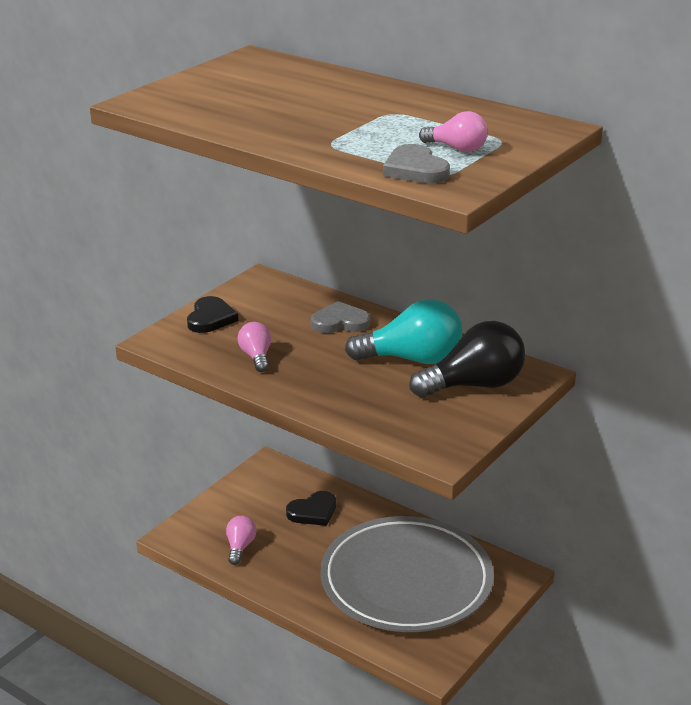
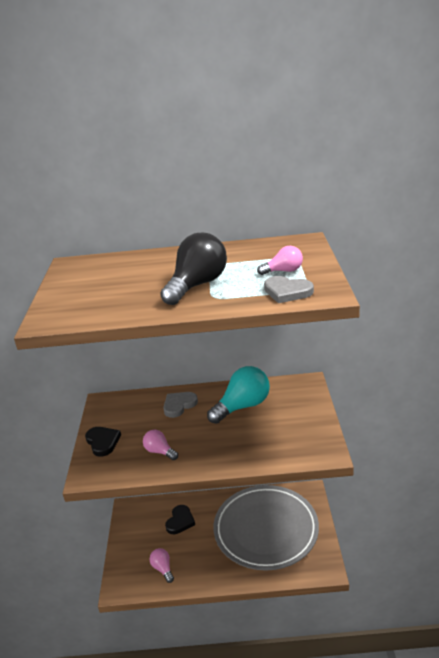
camera: 35 degrees left, 0 degrees up
black light bulb [409,321,525,397] -> black light bulb moved to [160,233,227,305]

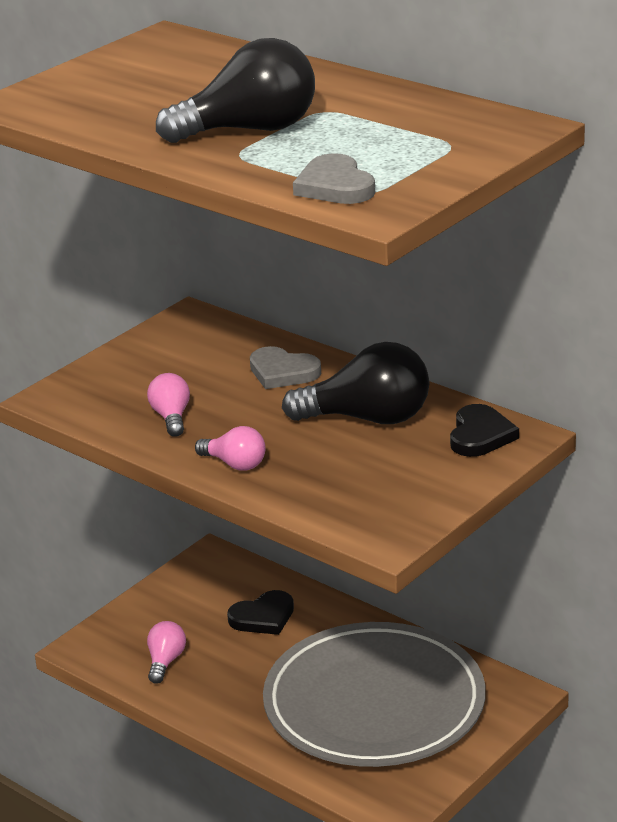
camera: 40 degrees right, 0 degrees up
black heart [85,427,121,457] -> black heart moved to [450,404,519,457]
grey heart [163,392,198,418] -> grey heart turned 150 degrees counterclockwise [250,346,321,389]
turquoise light bulb [207,366,270,424] -> black light bulb [282,342,429,424]
pink light bulb [257,246,303,275] -> pink light bulb moved to [195,426,266,471]

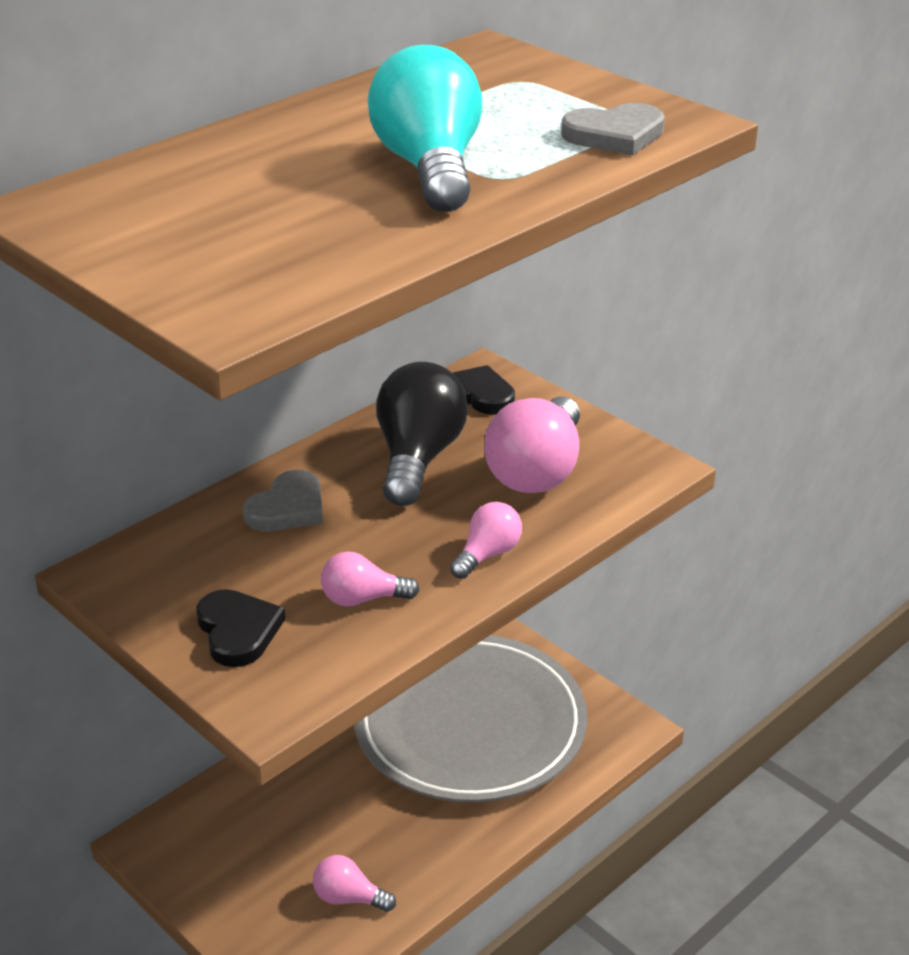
camera: 85 degrees left, 5 degrees up
black light bulb [156,38,315,143] -> turquoise light bulb [368,45,482,212]
black heart [227,590,294,635] -> black heart moved to [196,589,285,667]
none -> pink light bulb [484,396,580,493]

